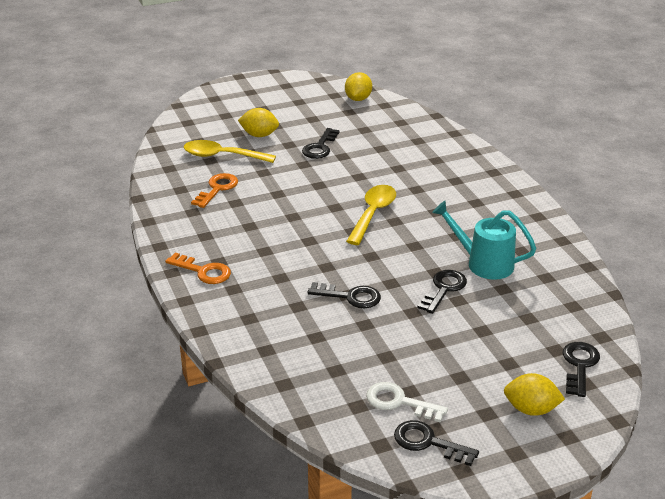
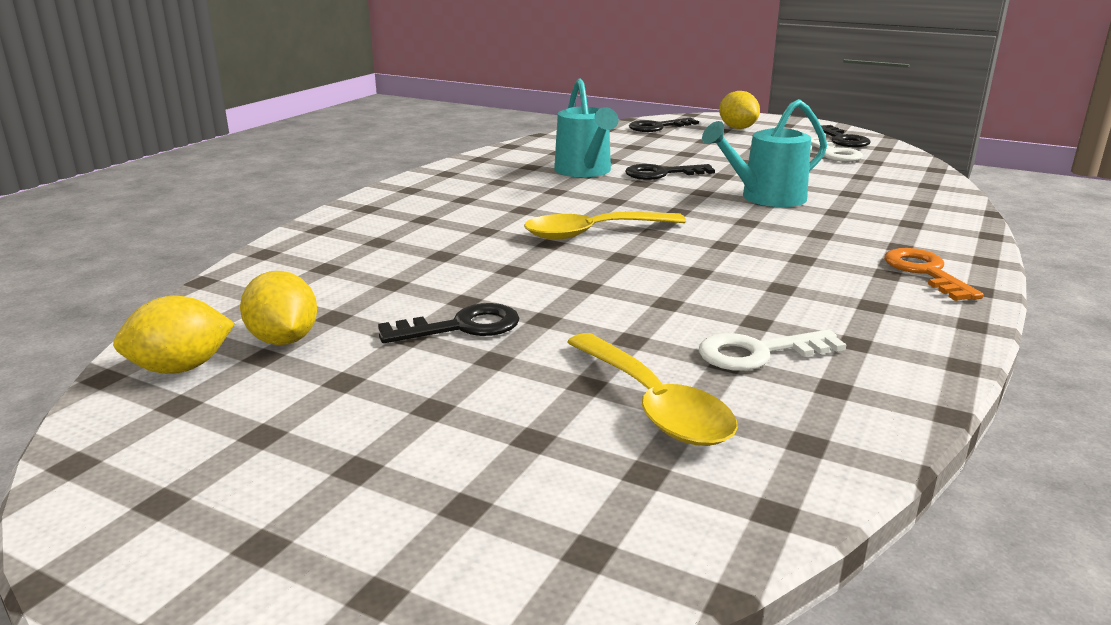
camera: 130 degrees left, 10 degrees down
orange key [191,173,238,208] -> white key [699,330,847,371]
yellow lemon [238,108,279,137] -> yellow lemon moved to [240,271,317,345]
black key [307,282,381,308] -> turquoise watering can [702,99,827,207]

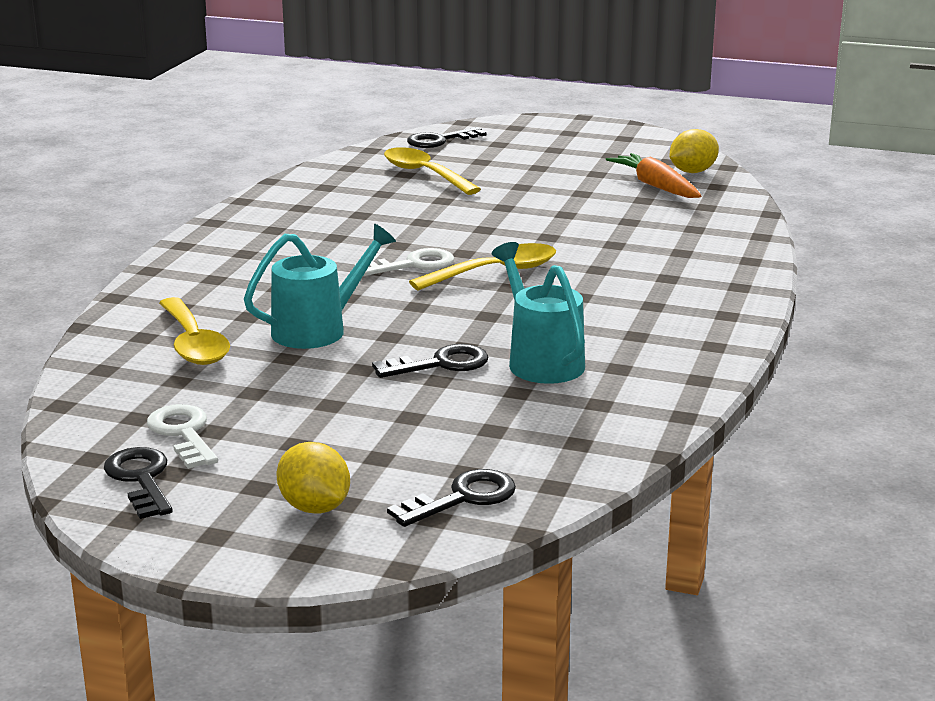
camera: 170 degrees right, 0 degrees up
yellow lemon [240,271,317,345] -> orange carrot [606,153,701,198]
black key [378,303,520,343] -> black key moved to [407,127,487,148]
white key [699,330,847,371] -> white key moved to [354,248,454,276]
orange key [884,248,984,301] -> none
none -> yellow spoon [159,297,230,365]

